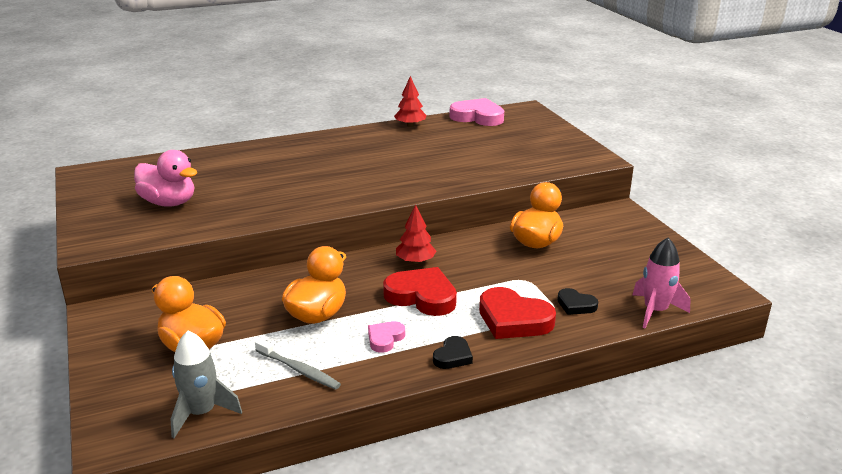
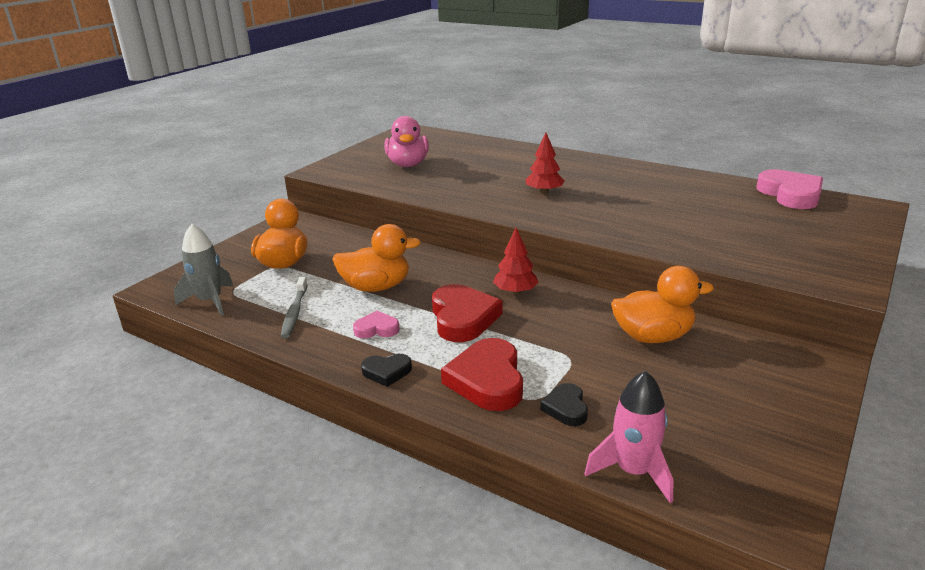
camera: 55 degrees right, 0 degrees up
red tree [394,76,427,127] -> red tree moved to [525,133,564,194]

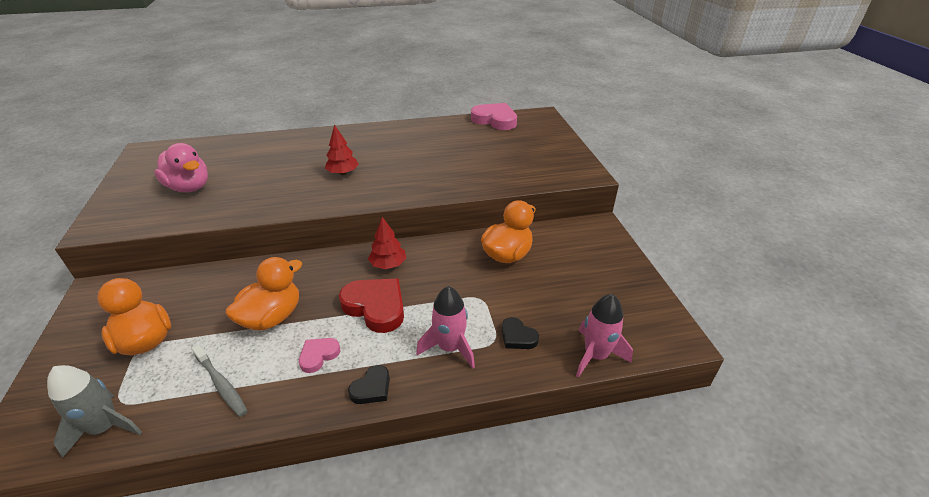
camera: 45 degrees left, 10 degrees up
red heart [441,338,523,411] -> pink rocket [416,286,475,368]

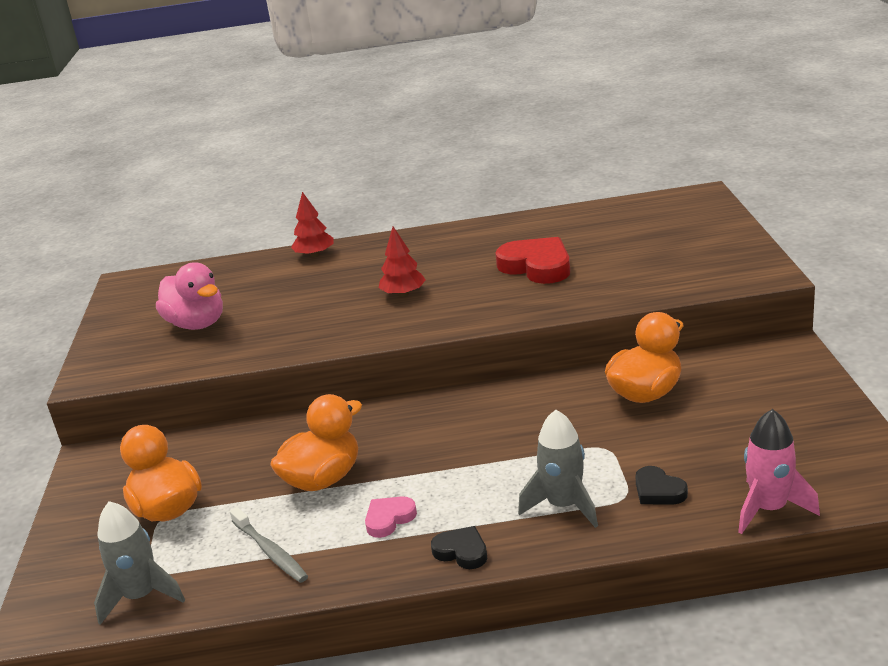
camera: 10 degrees right, 10 degrees down
red heart [339,278,404,333] -> red heart moved to [495,237,570,284]
black heart [348,365,390,404] -> black heart turned 105 degrees counterclockwise [431,526,488,569]
red tree [368,217,406,269] -> red tree moved to [291,192,333,257]
pink rocket [416,286,475,368] -> grey rocket [518,410,598,528]
pink heart [471,103,517,130] -> none

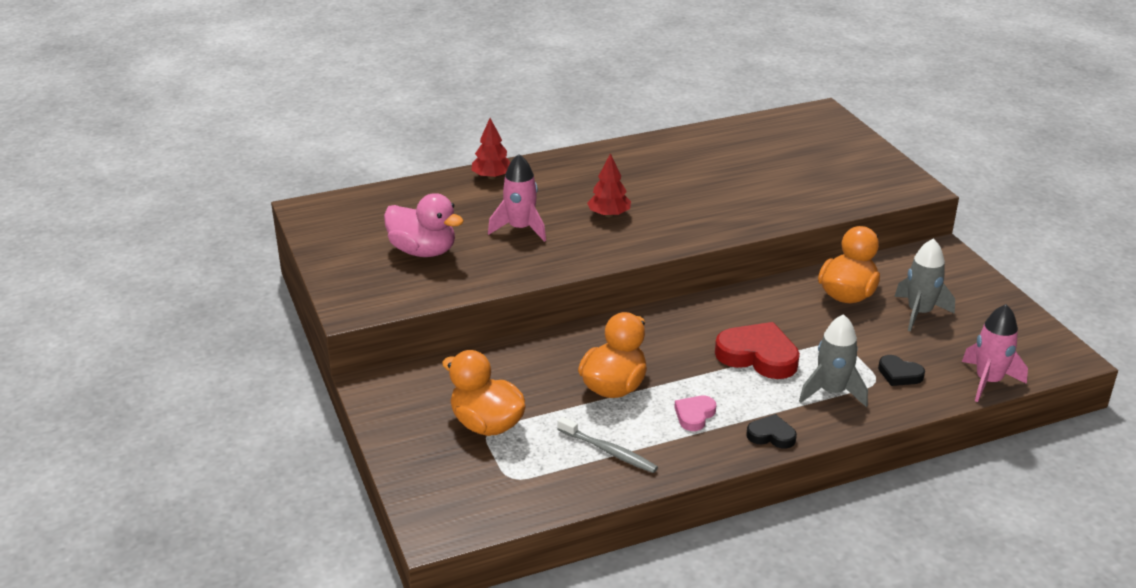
camera: 20 degrees left, 5 degrees up
grey rocket [94,501,185,625] -> grey rocket moved to [894,238,955,331]
red heart [495,237,570,284] -> red heart moved to [715,322,800,379]
none -> pink rocket [488,154,546,242]

